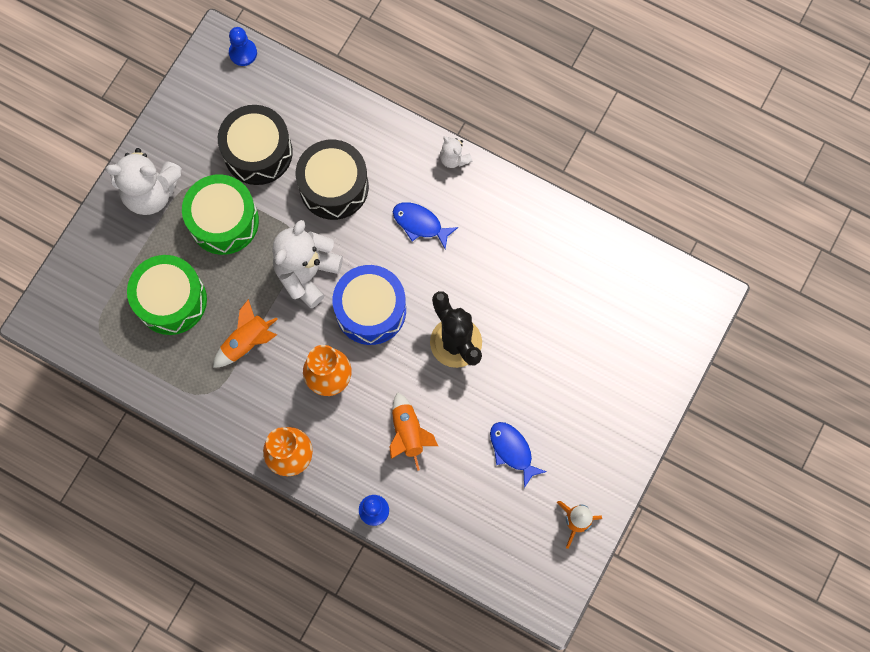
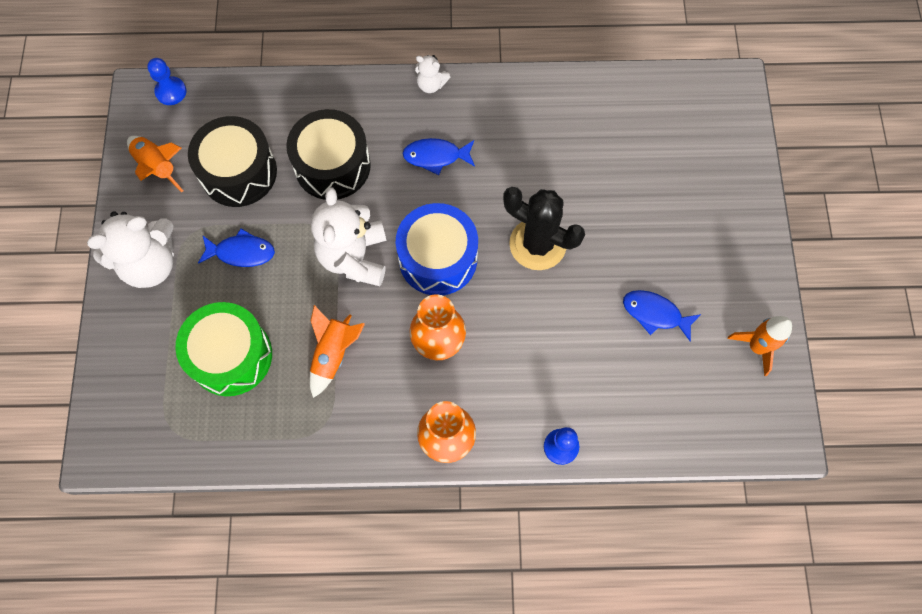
camera: 30 degrees left, 5 degrees down
green drum [182,174,259,255] -> blue fish [198,229,275,267]
orange rocket [389,392,438,471] -> orange rocket moved to [127,136,183,192]

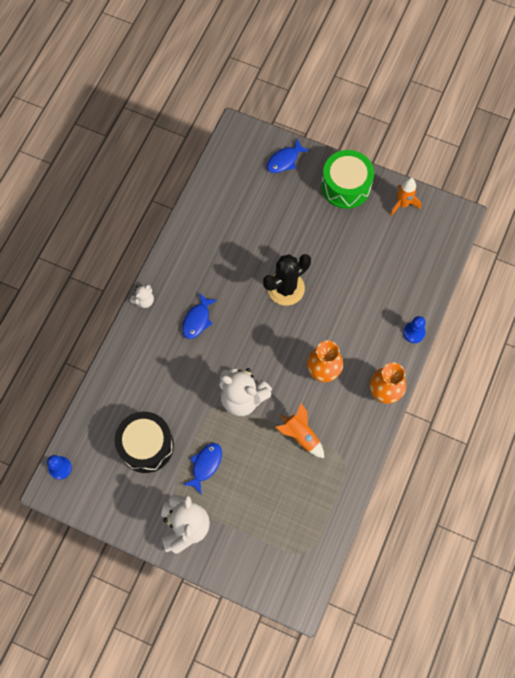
camera: 65 degrees left, 0 degrees up
orange rocket [127,136,183,192] -> none
green drum [175,302,272,396] -> green drum moved to [321,150,374,209]
black drum [286,109,371,200] -> none
blue drum [396,203,478,295] -> none
blue fish [623,290,701,342] -> blue fish moved to [267,139,310,173]

